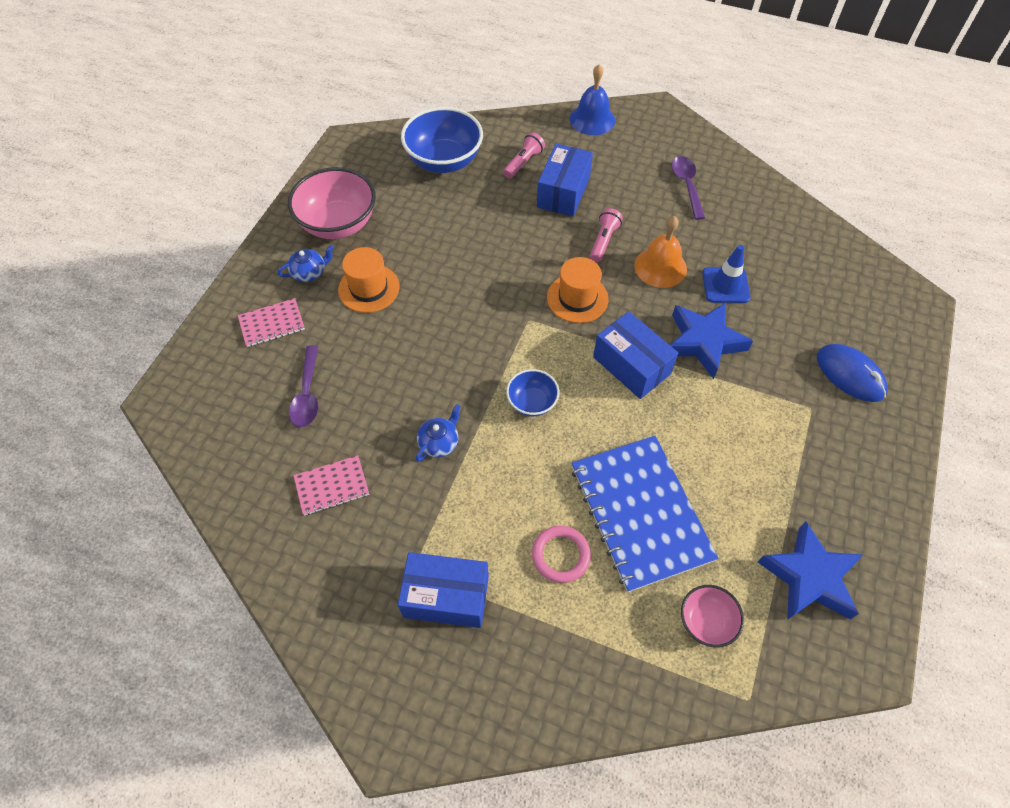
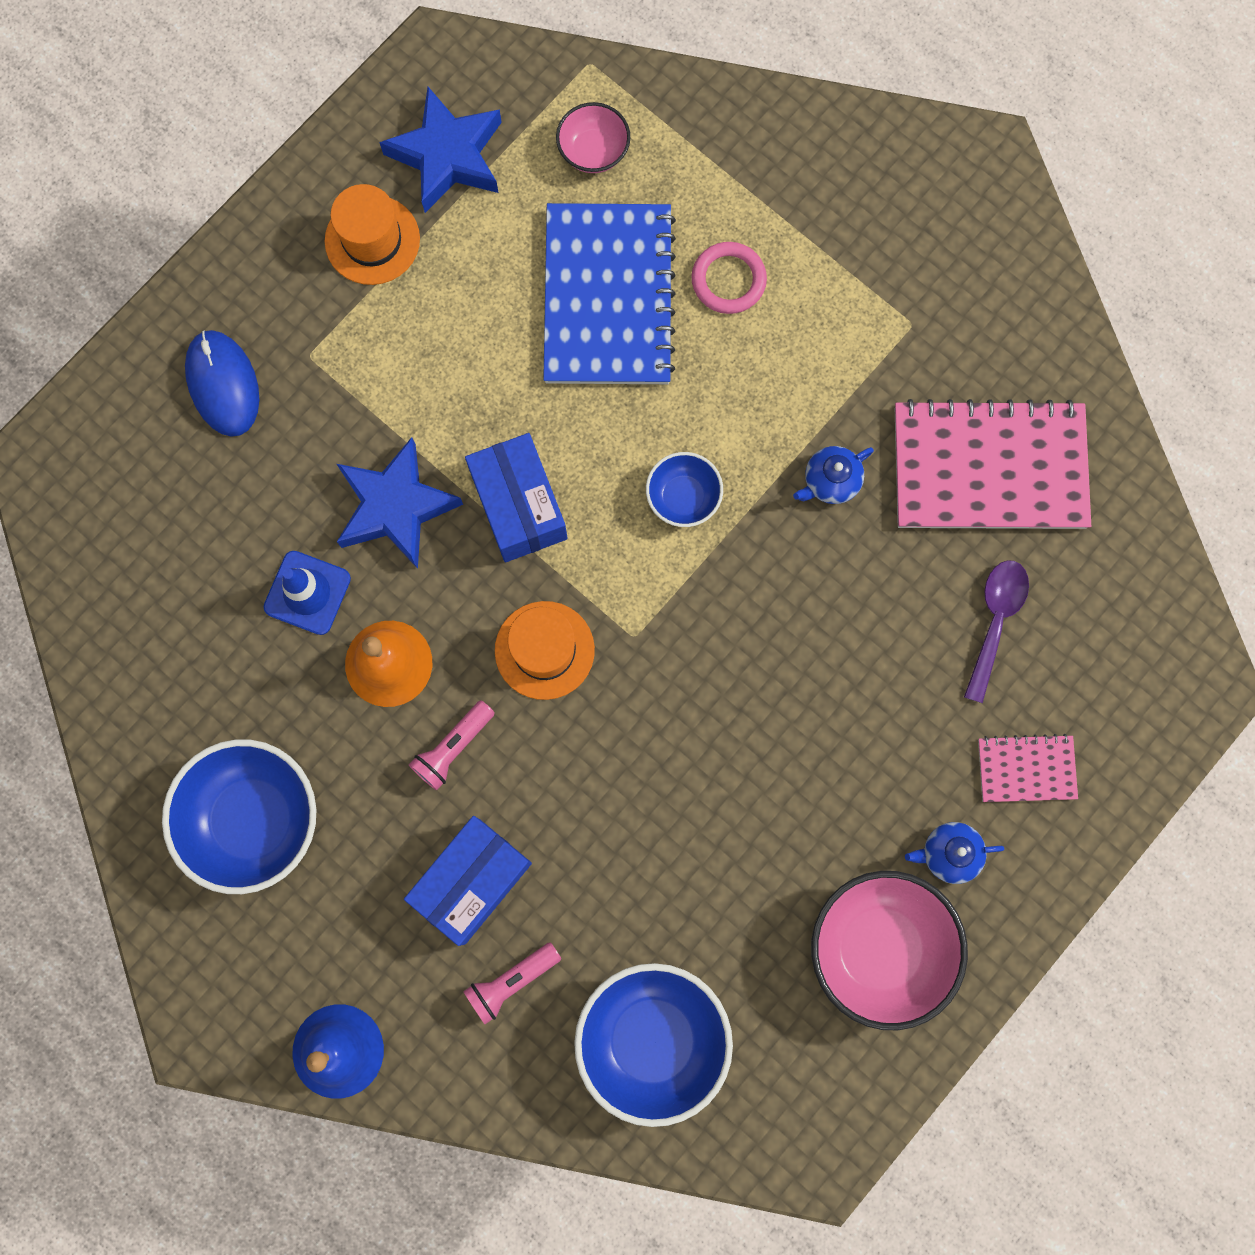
camera: 160 degrees left, 20 degrees up
pink notebook [293,455,369,516] -> pink notebook [895,399,1091,529], size x2.08
orange hat [338,247,400,313] -> orange hat moved to [325,184,420,285]
blue box [398,552,489,628] -> none
purple spoon [672,156,705,220] -> blue bowl [162,739,317,894]

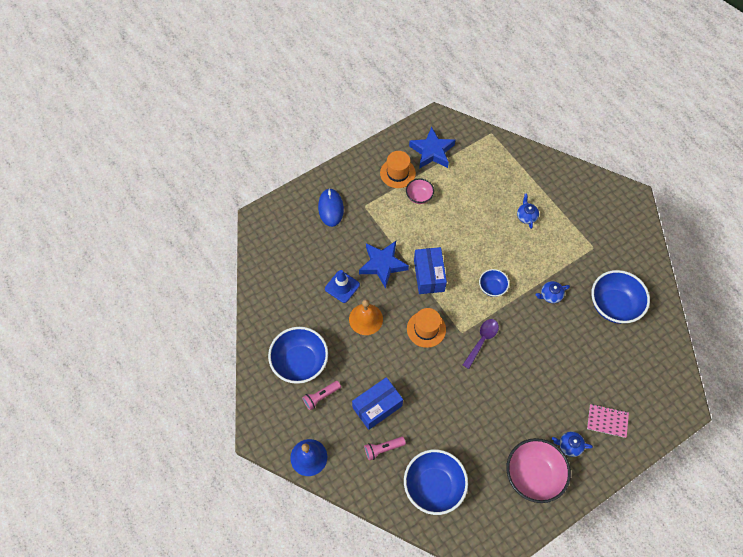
camera: 15 degrees right, 15 degrees down
pink flashlight [409,700,495,791] -> pink flashlight moved to [302,381,341,410]
blue notebook [543,203,676,384] -> none
pink bowl [556,102,630,173] -> pink bowl moved to [406,179,434,204]
pink ring [691,242,767,314] -> blue teapot [517,193,539,229]
pink notebook [895,399,1091,529] -> blue bowl [591,270,650,324]
purple spoon [964,560,1029,703] -> purple spoon moved to [463,319,499,369]

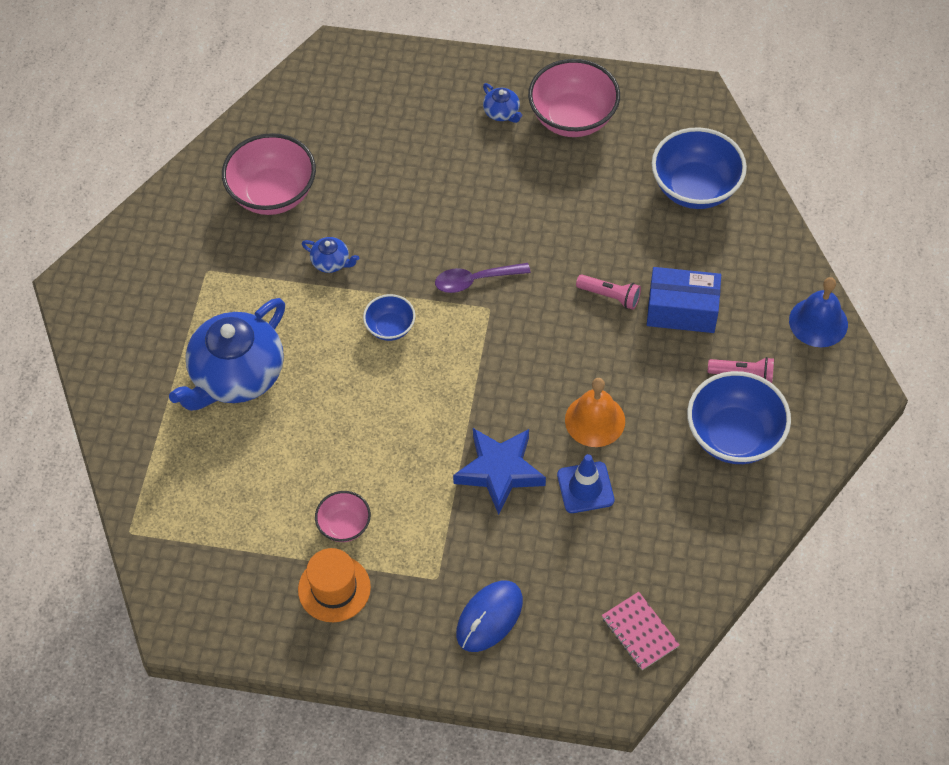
camera: 135 degrees left, 5 degrees down
pink flashlight [364,437,406,461] -> pink flashlight moved to [576,274,641,310]
orange hat [407,308,446,348] -> none
blue star [409,127,455,169] -> none
blue box [414,247,447,294] -> none
blue teapot [517,193,539,229] -> blue teapot [169,298,285,411], size x2.39
pink notebook [587,404,629,438] -> pink notebook moved to [602,592,680,670]
blue bowl [591,270,650,324] -> pink bowl [222,133,316,215]

